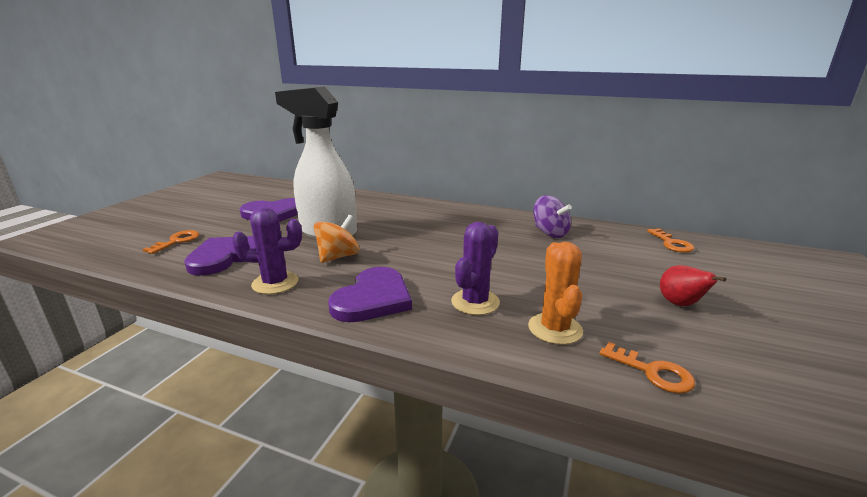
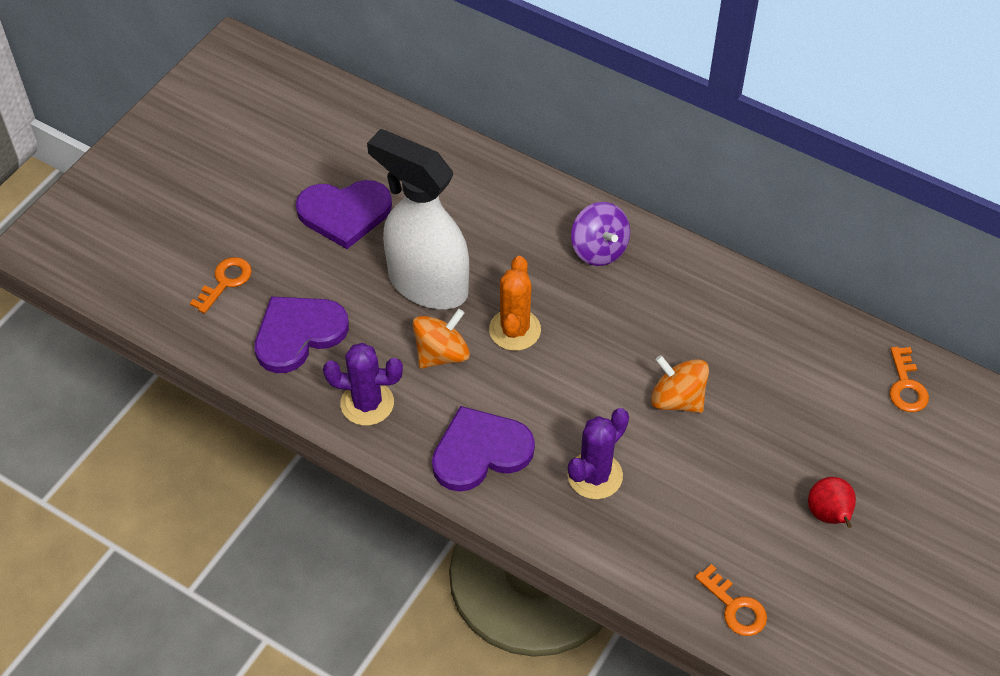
camera: 10 degrees right, 30 degrees up
purple heart [328,267,412,322] -> purple heart turned 150 degrees counterclockwise [432,406,535,492]
orange cactus [528,242,583,345] -> orange cactus moved to [489,256,541,351]
purple spinning top [534,195,572,238] -> purple spinning top moved to [571,202,630,266]
none -> orange spinning top [651,355,709,413]

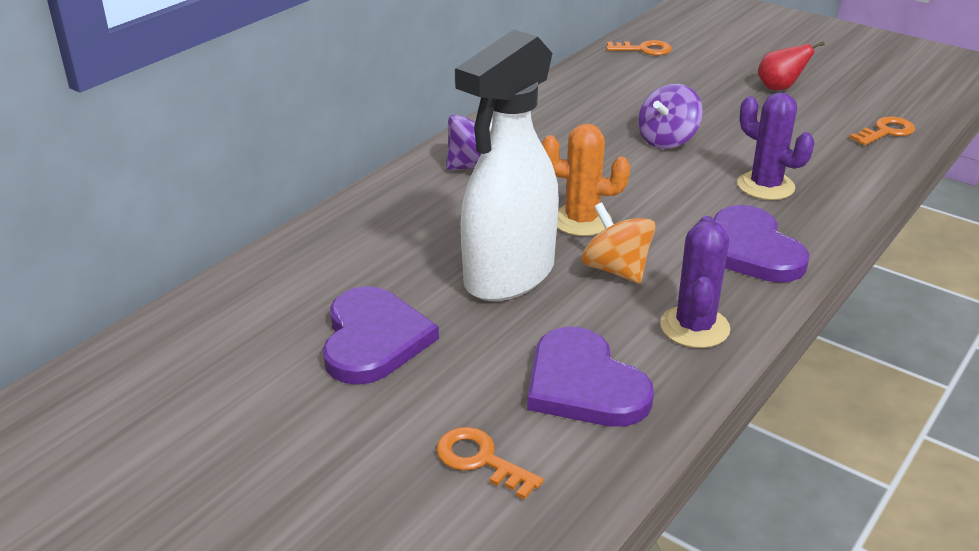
camera: 85 degrees left, 20 degrees down
orange spinning top [651,355,709,413] -> purple spinning top [638,84,703,149]

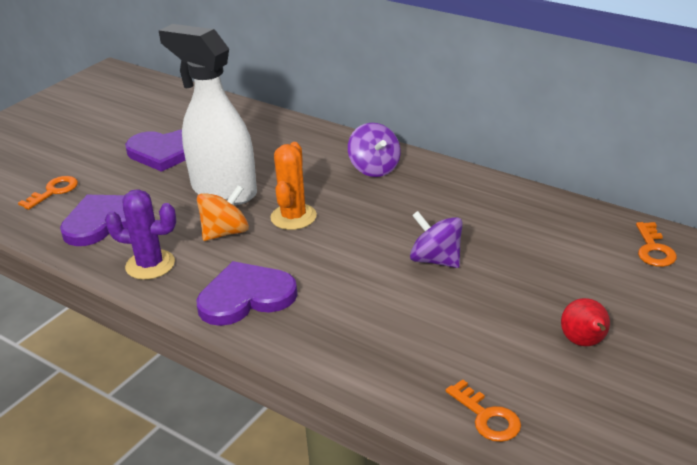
camera: 90 degrees right, 0 degrees up
purple cactus [737,92,814,200] -> none

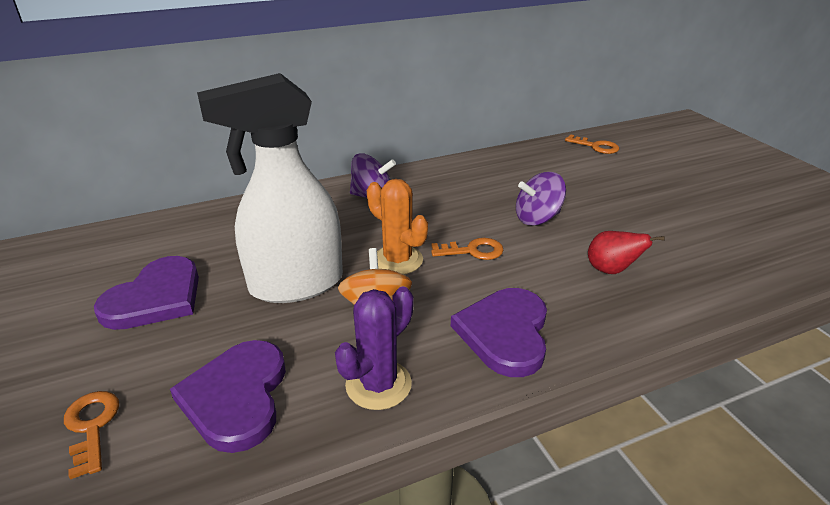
camera: 60 degrees left, 0 degrees up
orange key [446,379,521,442] -> orange key moved to [431,238,504,260]
red pear [561,298,610,346] -> red pear moved to [588,231,665,274]

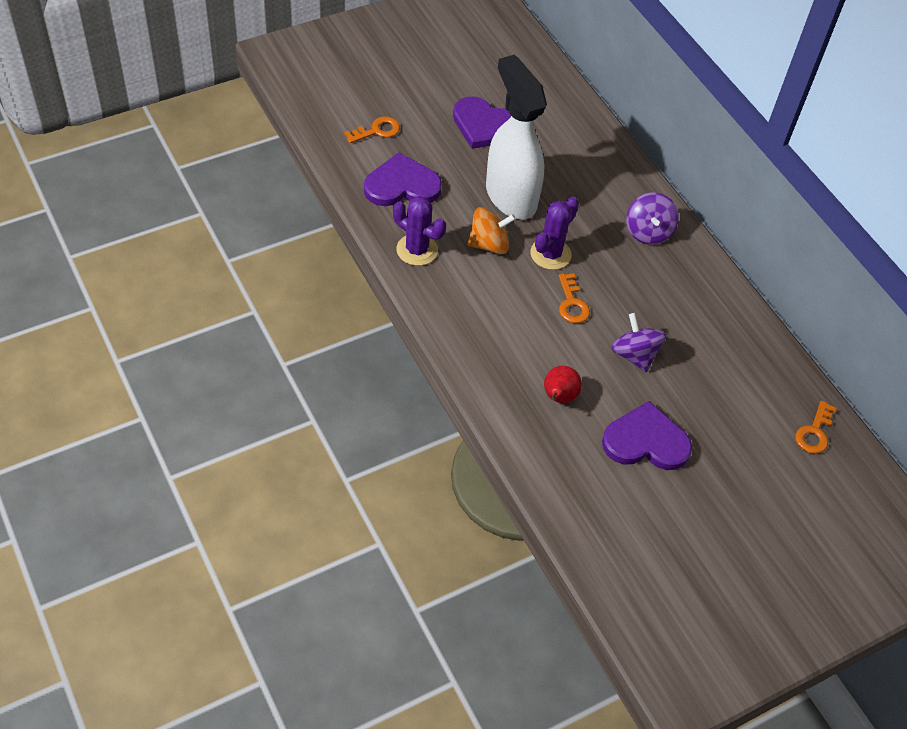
camera: 80 degrees right, 20 degrees up
orange cactus [367,179,428,275] -> purple cactus [530,197,579,270]
purple heart [451,288,547,377] -> purple heart moved to [602,401,692,470]

